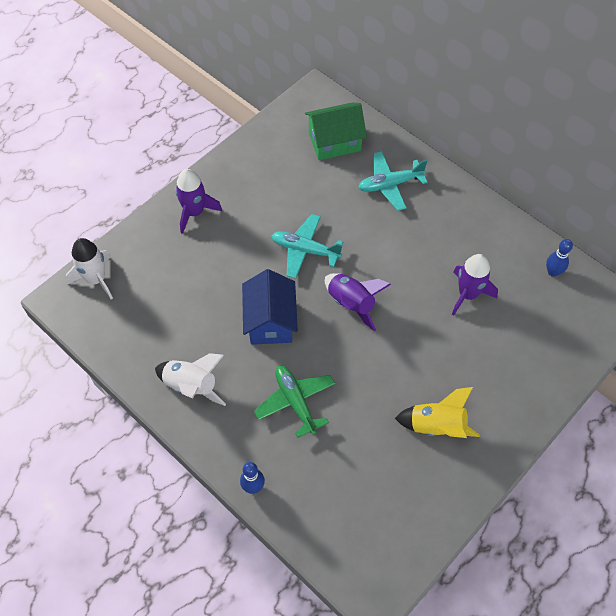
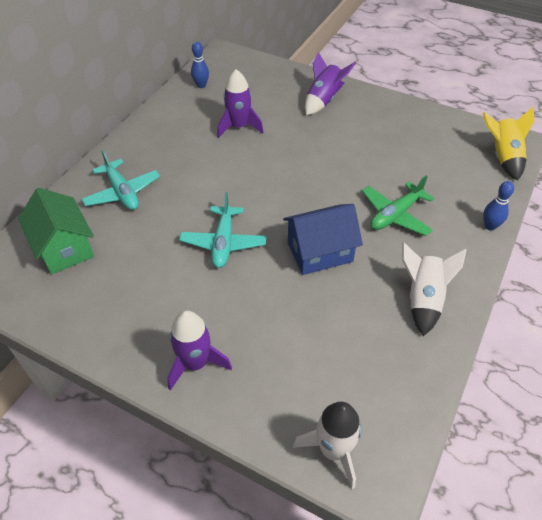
camera: 105 degrees left, 10 degrees down
purple rocket [325,273,391,331] -> purple rocket moved to [305,52,356,115]
yellow rocket [395,387,480,438] -> yellow rocket moved to [483,107,534,181]

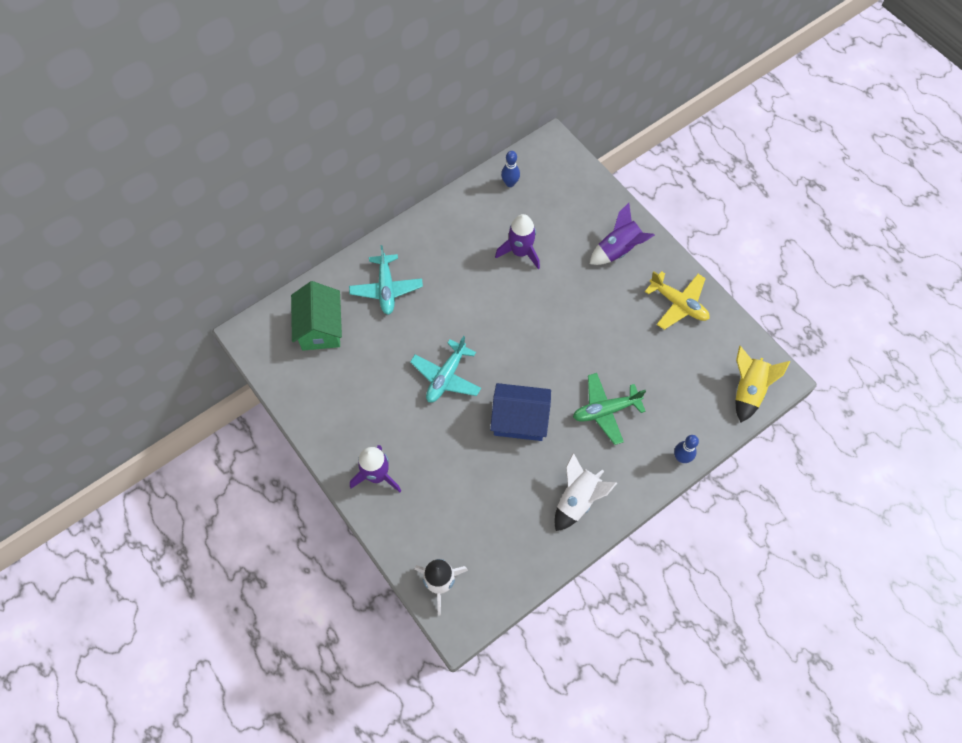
camera: 25 degrees right, 15 degrees up
none -> yellow plane [645,271,710,330]

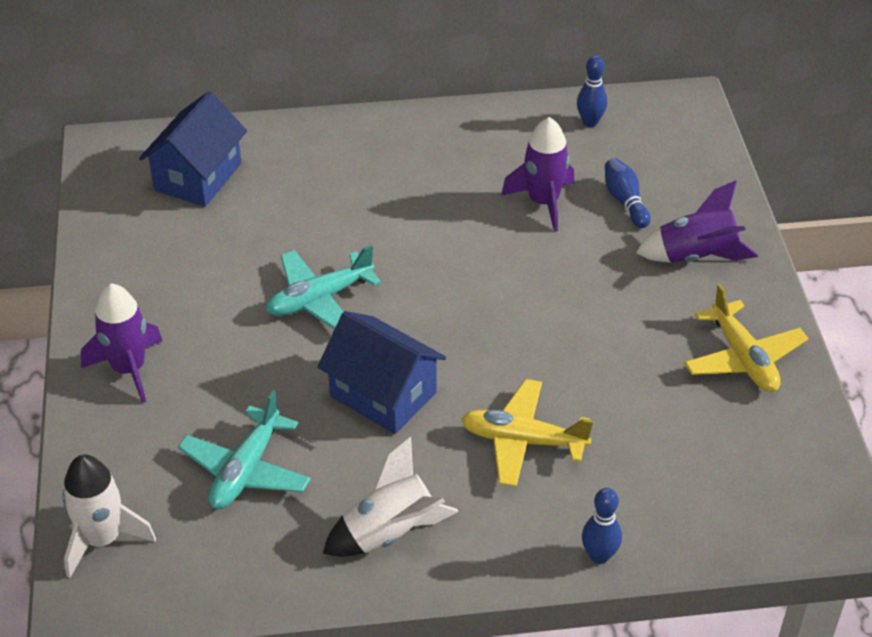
camera: 30 degrees right, 20 degrees down
green house [291,281,342,351] -> blue house [139,91,247,207]
turquoise plane [349,245,423,315] -> turquoise plane moved to [178,391,311,509]
green plane [573,373,646,445] -> yellow plane [461,379,593,487]
yellow rocket [735,346,790,423] -> none
none -> blue bowling pin [605,158,651,228]

